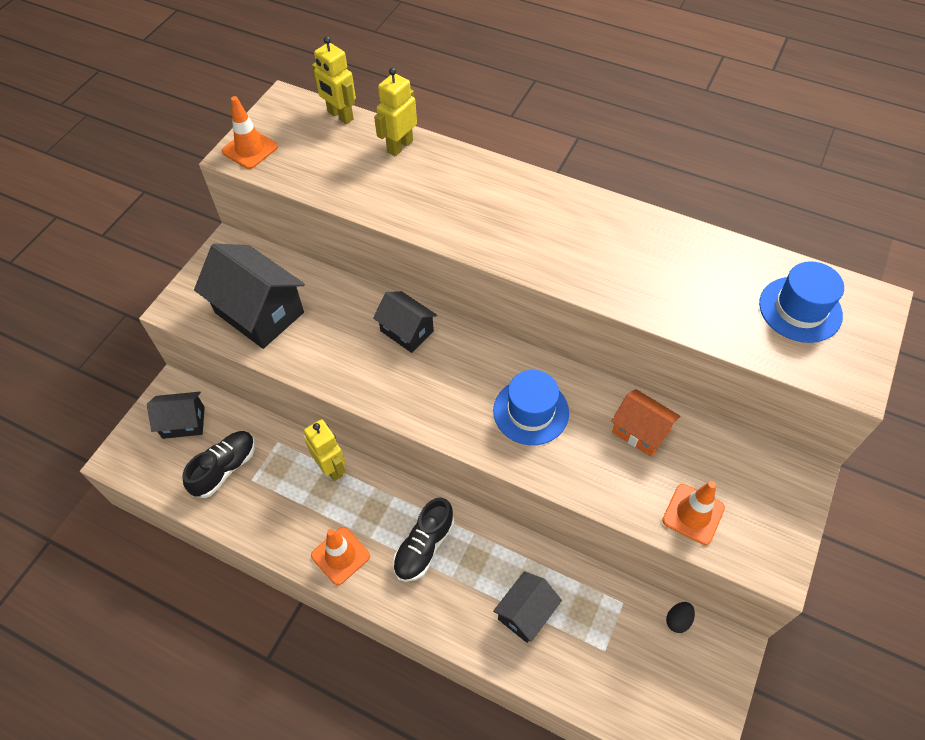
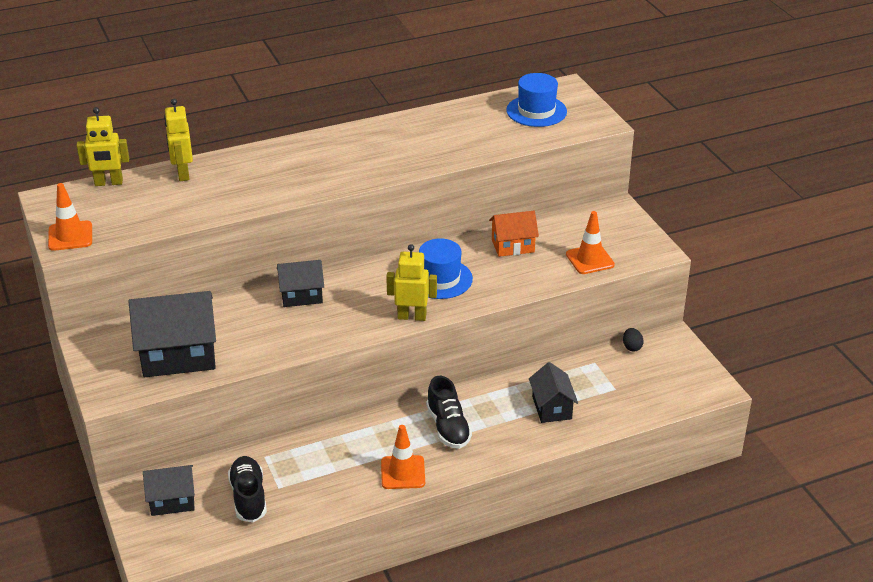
camera: 50 degrees left, 20 degrees down
black house [147,392,205,439] -> black house turned 45 degrees clockwise [143,465,195,516]
yellow robot [304,419,345,481] -> yellow robot moved to [386,244,437,321]

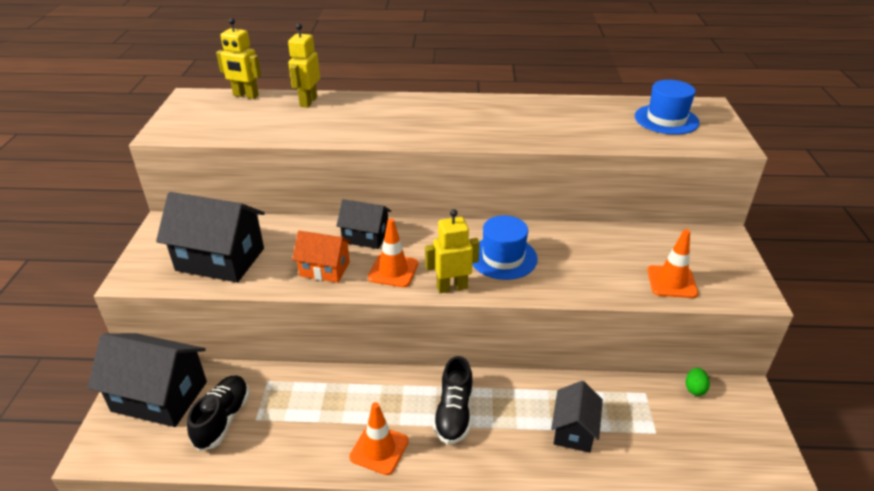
camera: 25 degrees right, 0 degrees up
orange traffic cone [48,183,92,251] -> orange traffic cone moved to [368,218,418,287]
black house [143,465,195,516] -> black house [87,333,207,427], size x1.71
yellow robot [386,244,437,321] -> yellow robot turned 45 degrees counterclockwise [425,209,480,293]
orange house [489,211,539,257] -> orange house moved to [292,231,351,283]
black egg [623,328,644,352] -> green egg [686,368,710,396]

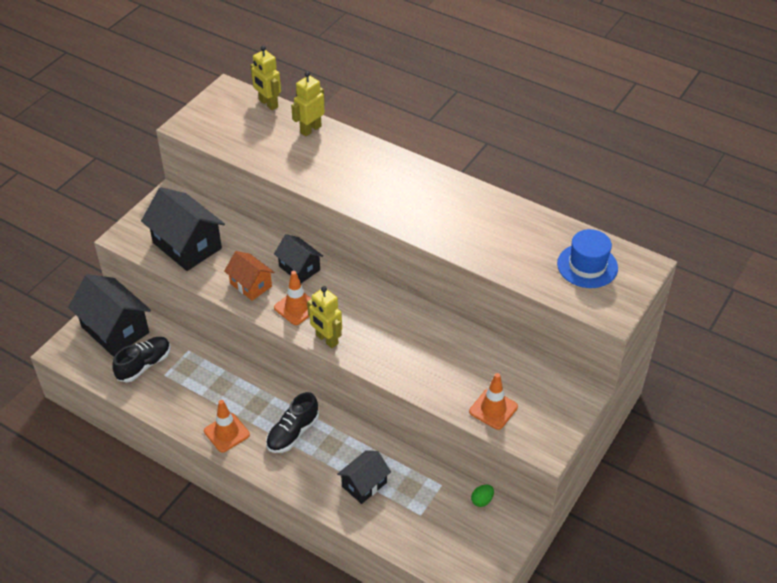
camera: 30 degrees right, 10 degrees up
yellow robot [425,209,480,293] -> yellow robot turned 150 degrees counterclockwise [307,286,342,348]
blue hat [472,215,538,280] -> none

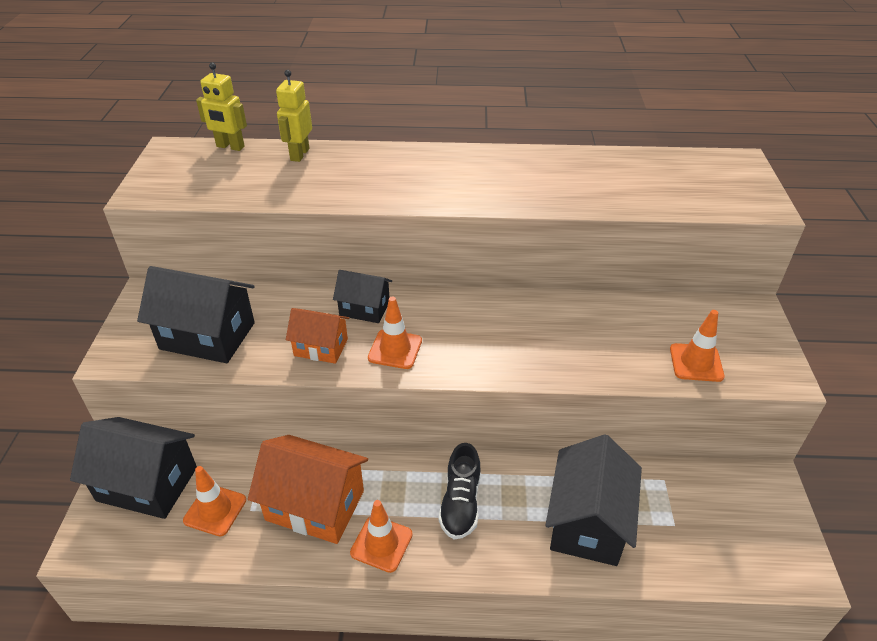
camera: 30 degrees left, 5 degrees down
black shoe [112,337,171,382] -> orange traffic cone [183,466,246,536]
yellow robot [307,286,342,348] -> none
black house [337,450,391,504] -> black house [545,434,642,566], size x1.71
green egg [471,485,494,507] -> none
blue hat [557,229,618,288] -> none
none -> orange house [248,435,368,544]

